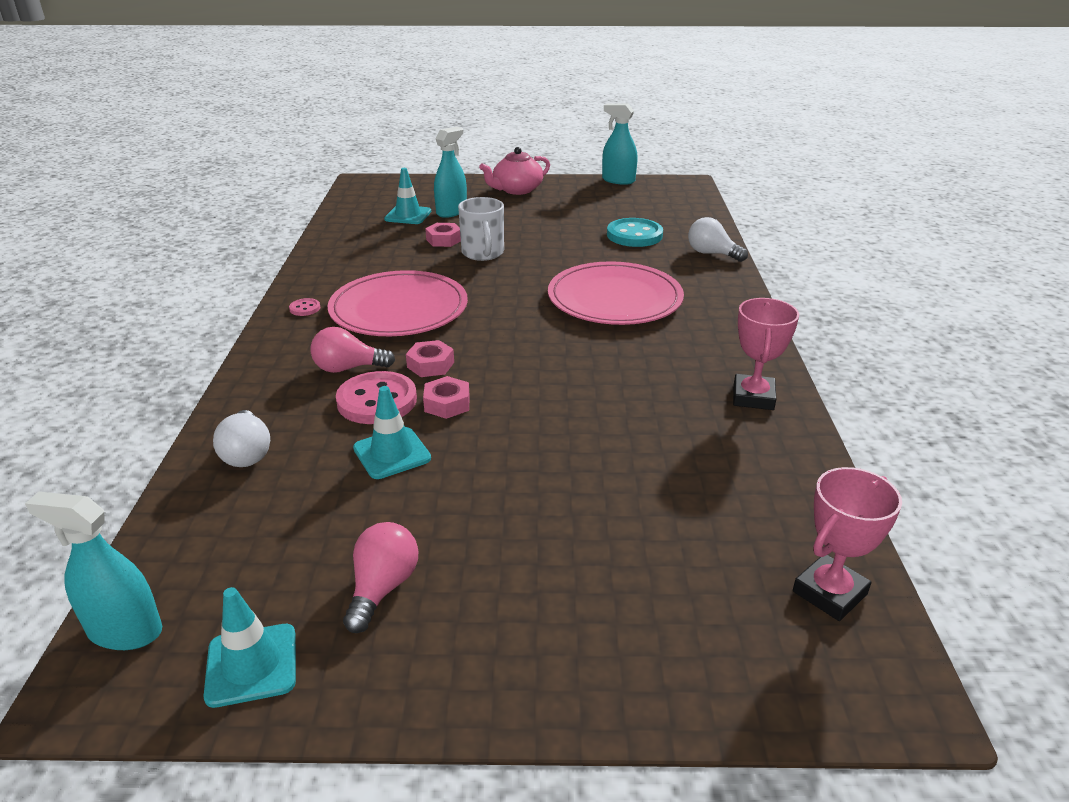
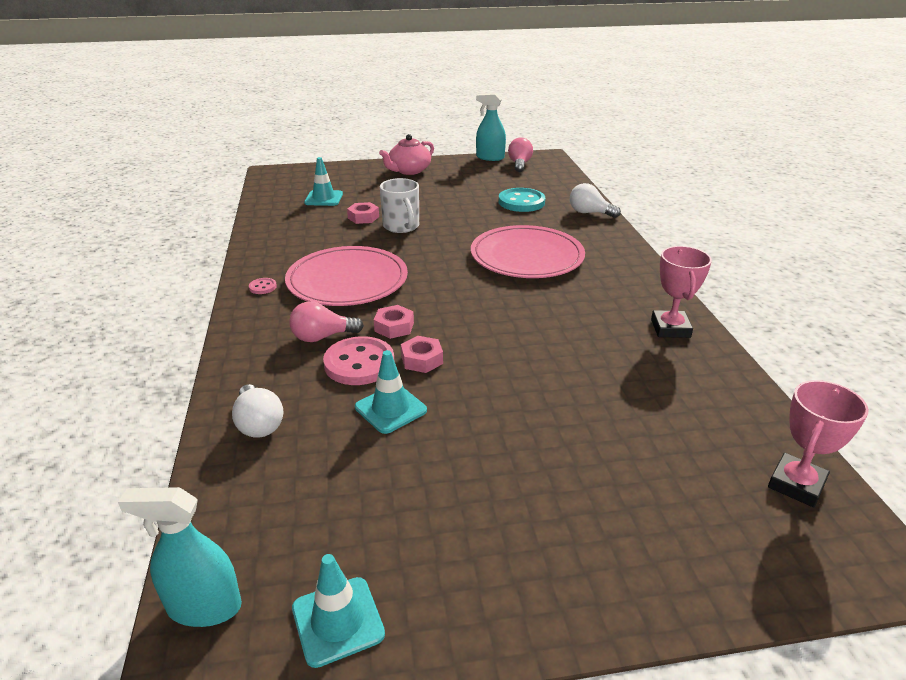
camera: 10 degrees left, 0 degrees up
pink light bulb [343,522,418,633] -> pink light bulb moved to [508,137,533,172]
turquoise spray bottle [434,127,467,218] -> none

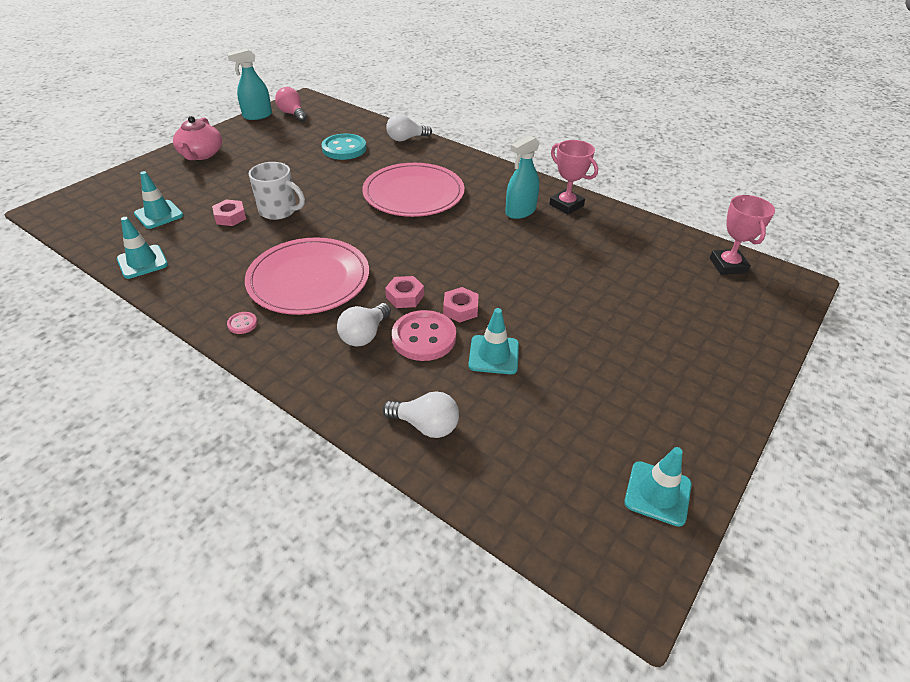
camera: 45 degrees left, 10 degrees up
turquoise spray bottle [118,487,242,627] -> turquoise spray bottle moved to [505,135,540,219]
pink light bulb [289,301,364,342] -> white light bulb [337,303,391,347]
none -> turquoise traffic cone [117,217,168,279]

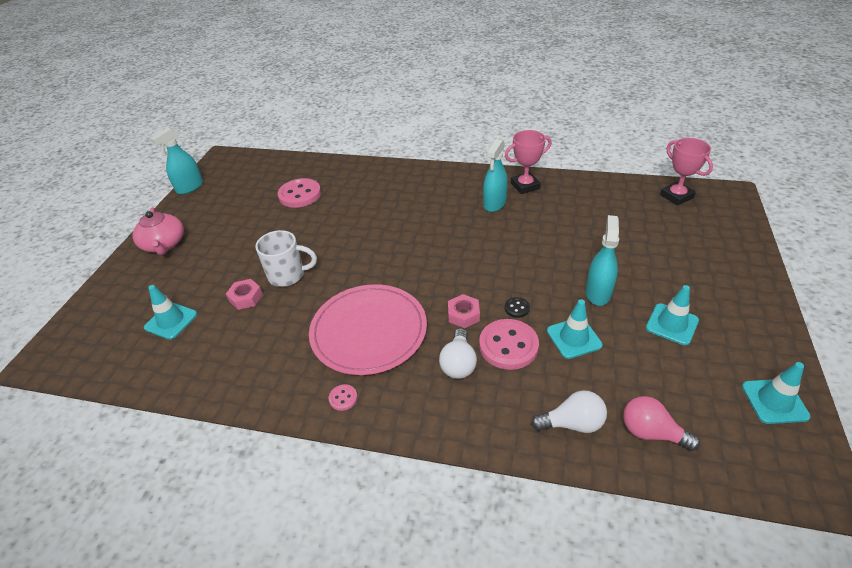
camera: 20 degrees left, 0 degrees up
turquoise traffic cone [117,217,168,279] -> turquoise traffic cone moved to [646,285,699,345]
pink light bulb [275,87,307,122] -> pink light bulb moved to [623,396,700,451]
turquoise button [321,134,366,160] -> pink button [278,178,321,208]
pink plate [362,163,464,217] -> none
white light bulb [386,114,432,141] -> none
pink nut [443,287,479,322] -> black button [504,297,530,318]
pink trophy [549,140,598,215] -> pink trophy turned 45 degrees counterclockwise [505,130,552,194]
none -> turquoise spray bottle [586,215,619,306]

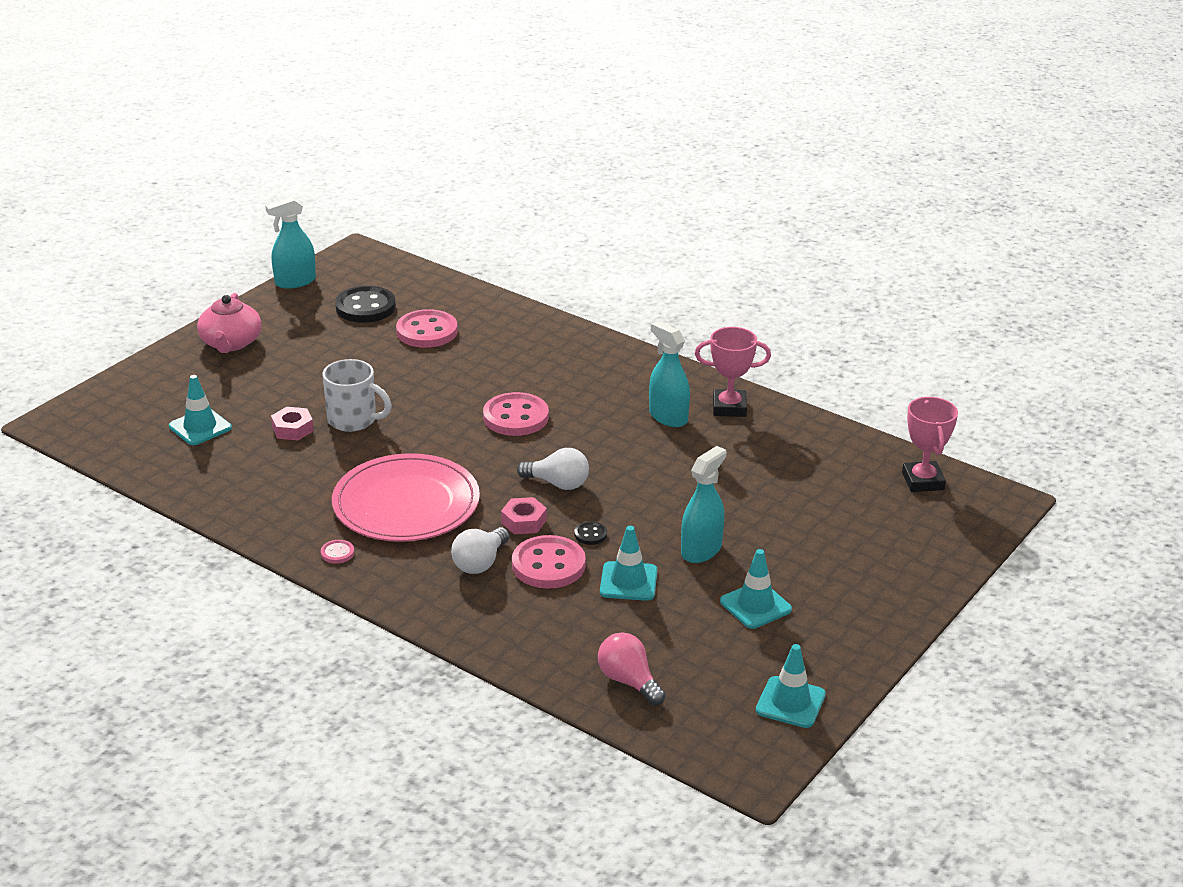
camera: 20 degrees right, 10 degrees down
turquoise spray bottle [483,139,508,212] -> turquoise spray bottle turned 90 degrees clockwise [649,321,690,427]
white light bulb [531,390,607,433] -> white light bulb moved to [517,448,589,490]
none -> black button [335,286,396,323]
none -> pink button [483,392,549,436]

